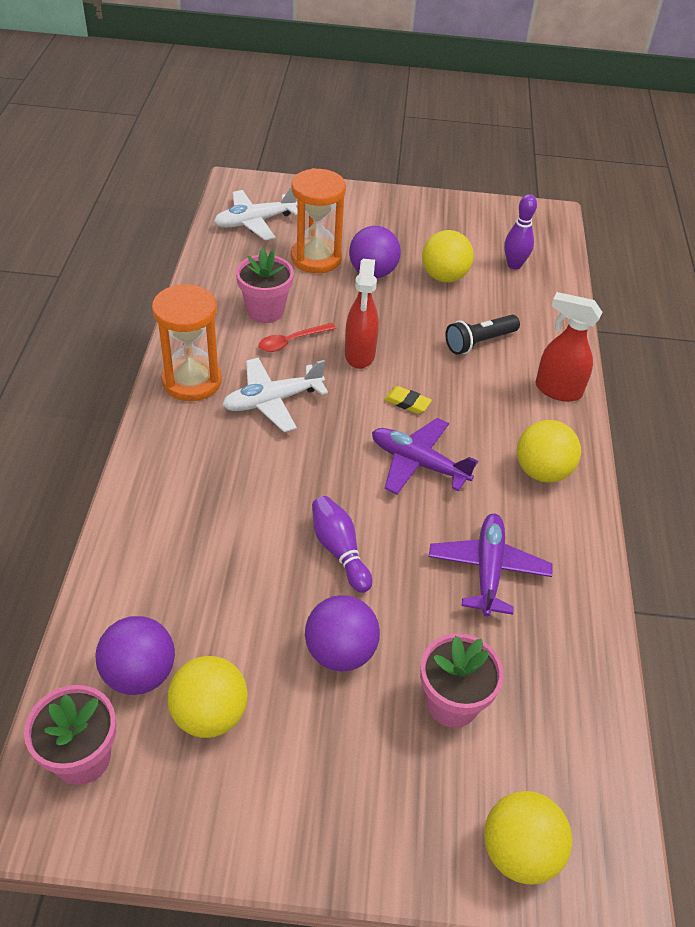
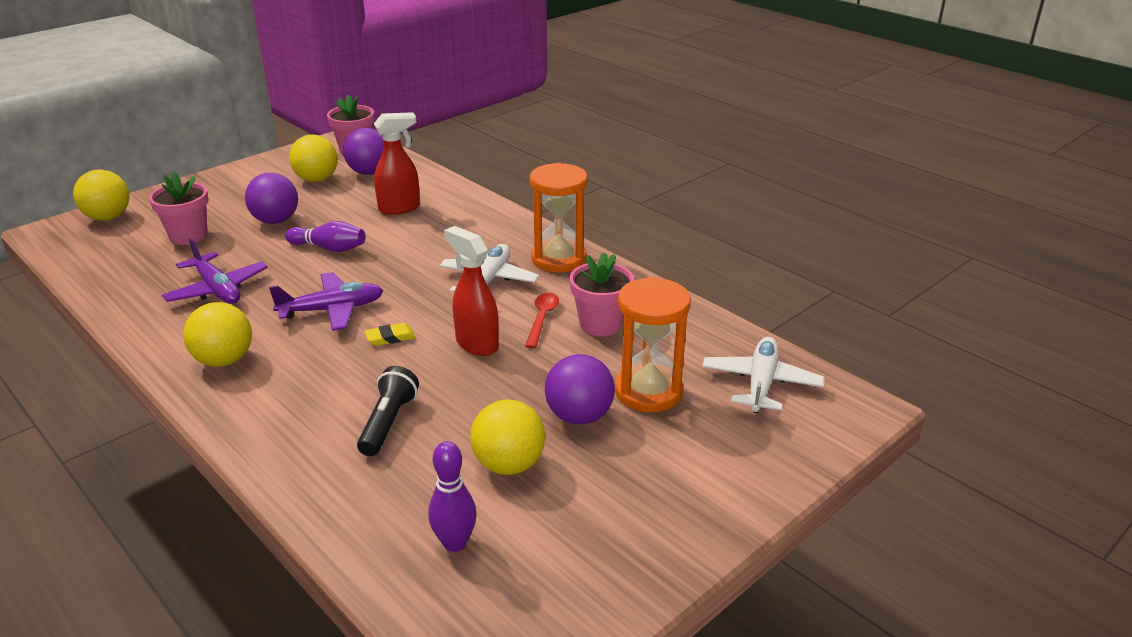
camera: 135 degrees right, 15 degrees down
red spray bottle [535,292,602,402] -> red spray bottle moved to [374,112,420,215]

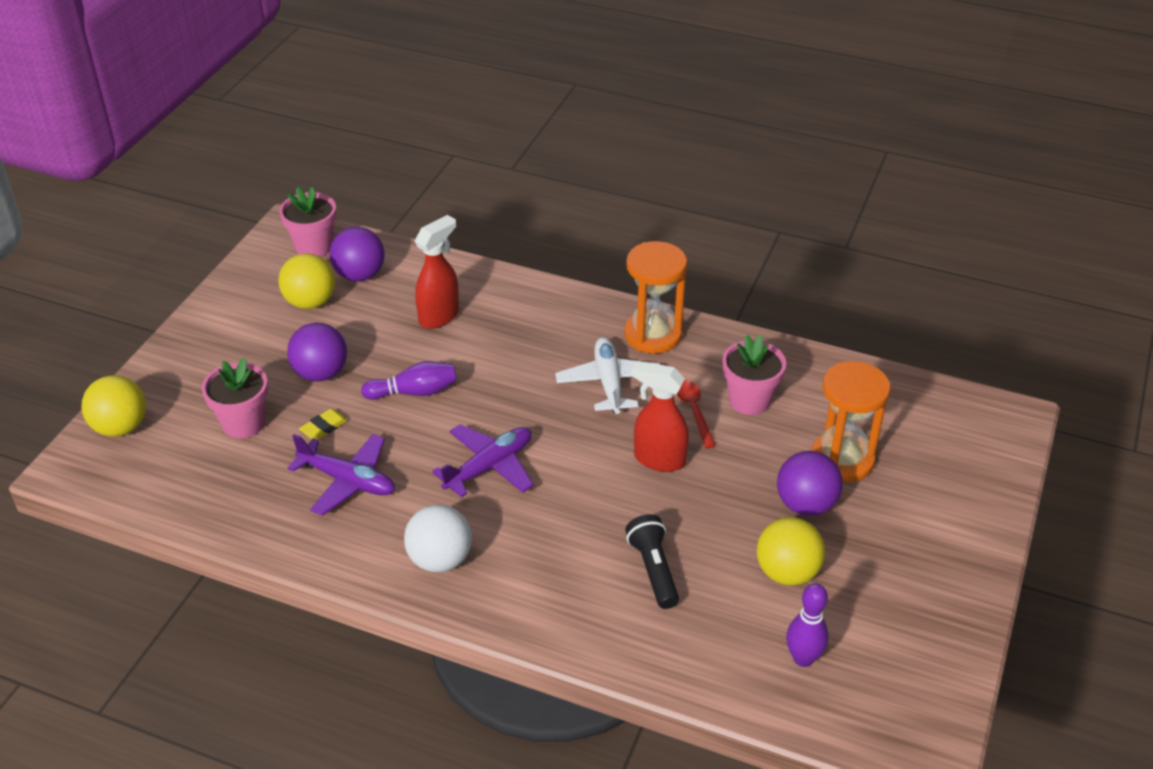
camera: 25 degrees left, 10 degrees up
yellow ball [183,302,252,367] -> white ball [404,505,472,572]
yellow eraser [365,323,416,346] -> yellow eraser moved to [299,409,348,440]
white plane [702,337,825,413] -> none

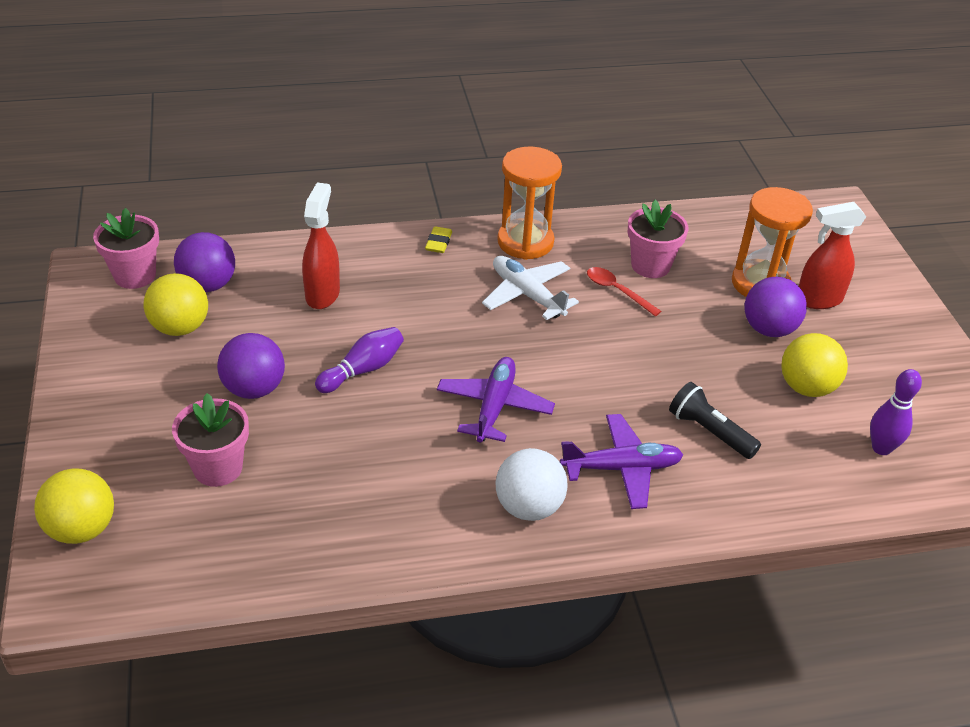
camera: 35 degrees left, 0 degrees up
purple plane [287,434,395,516] -> purple plane moved to [560,414,683,509]
yellow eraser [299,409,348,440] -> yellow eraser moved to [425,226,452,253]
red spray bottle [631,361,689,472] -> red spray bottle moved to [799,202,866,309]

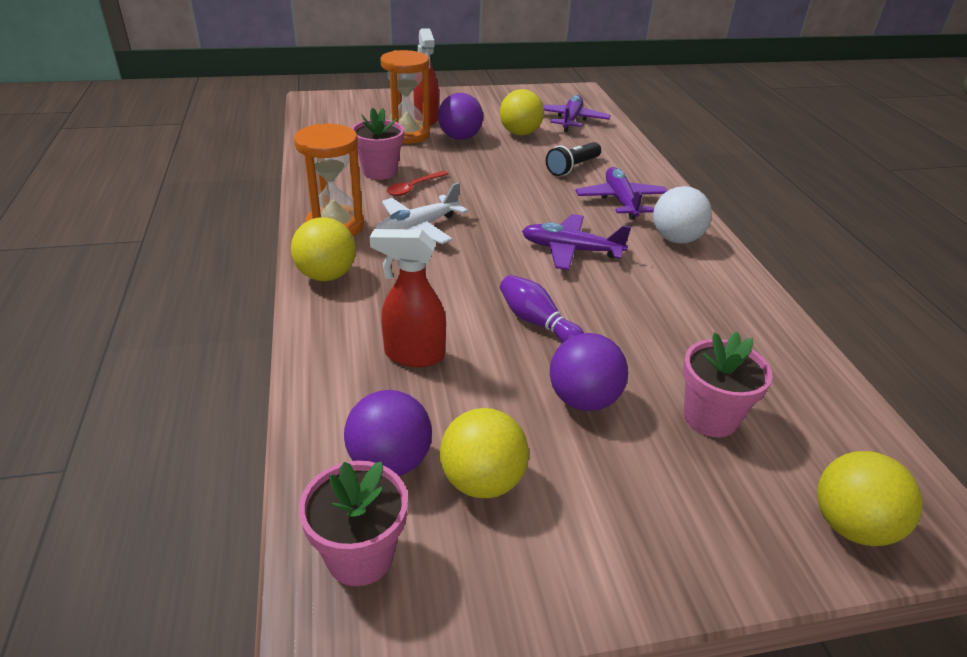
camera: 90 degrees left, 5 degrees down
yellow eraser [425,226,452,253] -> yellow ball [291,217,356,281]
purple bowling pin [870,369,922,455] -> purple plane [543,95,611,132]

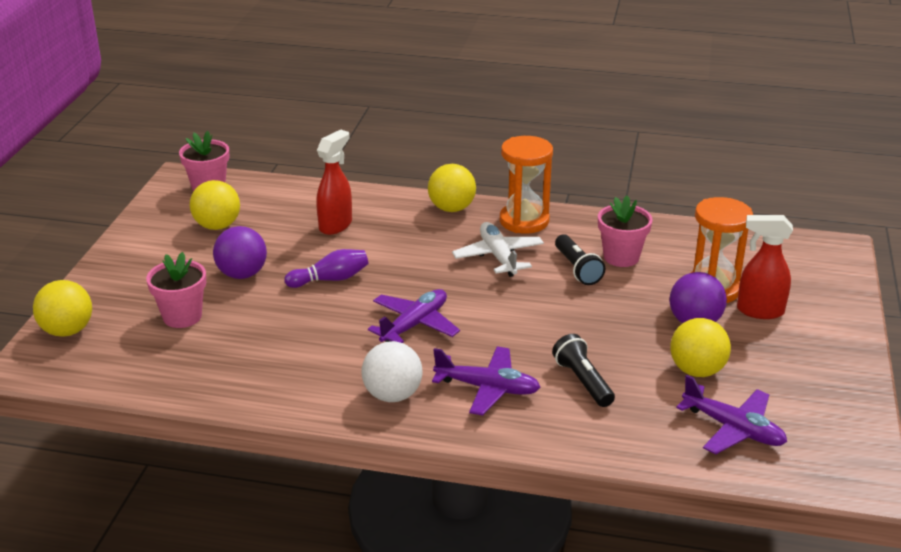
camera: 115 degrees right, 5 degrees down
purple ball [344,390,432,476] -> none
red spoon [386,171,449,196] -> black flashlight [555,234,605,285]

